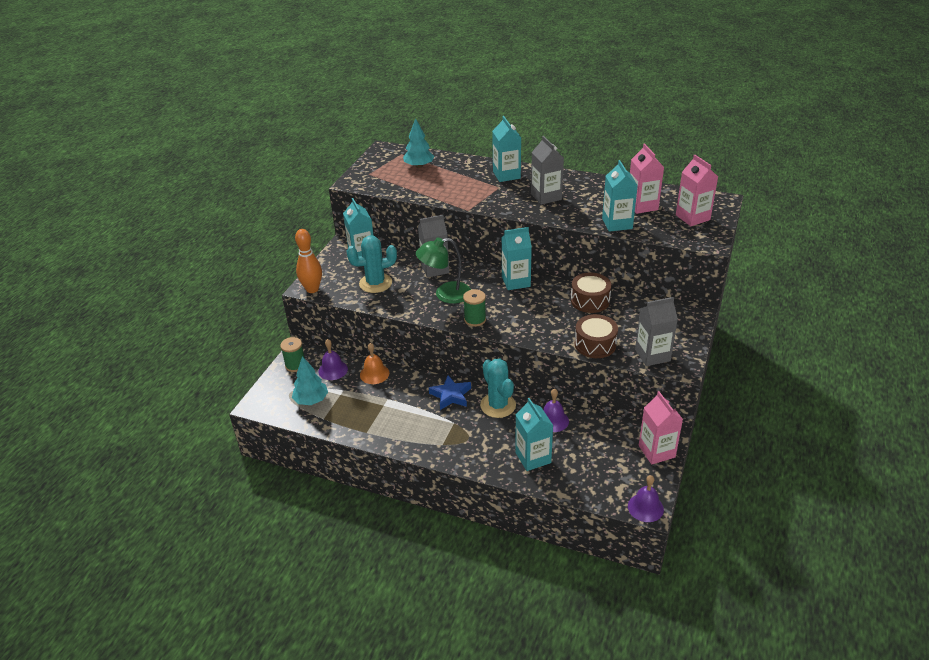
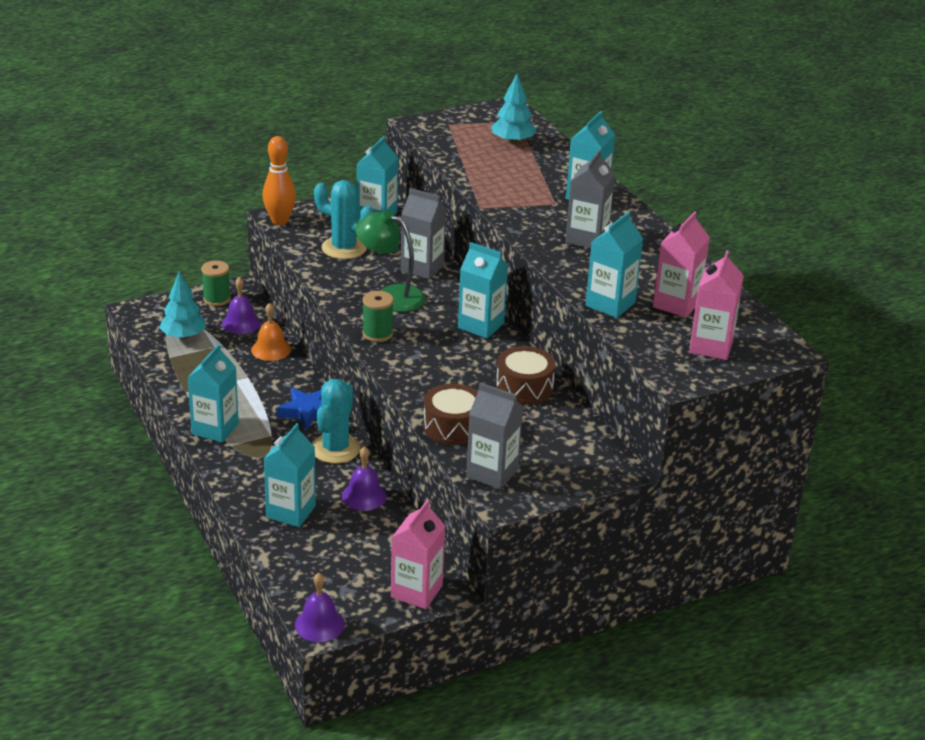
camera: 40 degrees right, 5 degrees down
none -> turquoise carton [187,344,239,443]

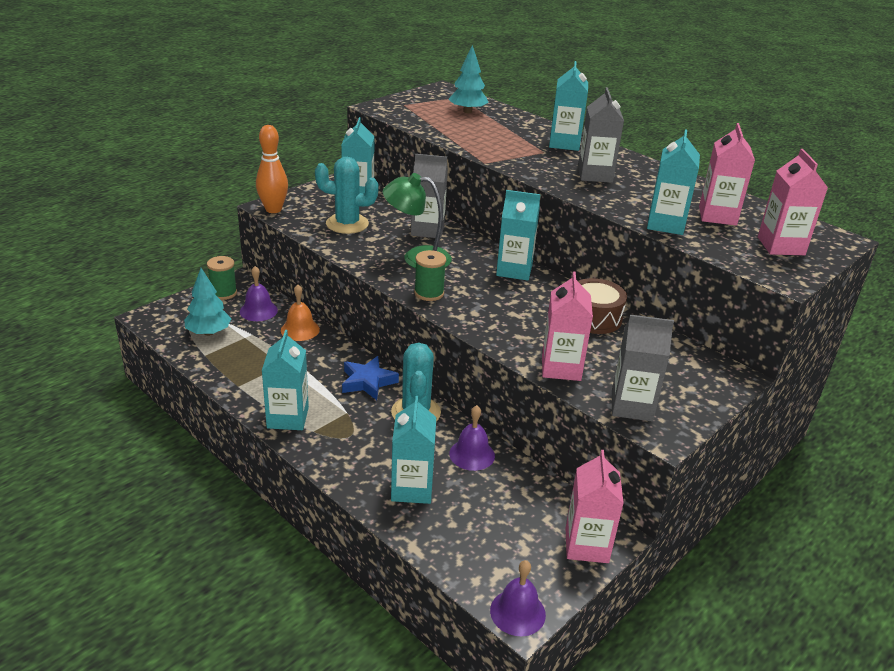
camera: 20 degrees left, 0 degrees up
brown drum [423,384,478,445] -> pink carton [542,271,593,381]

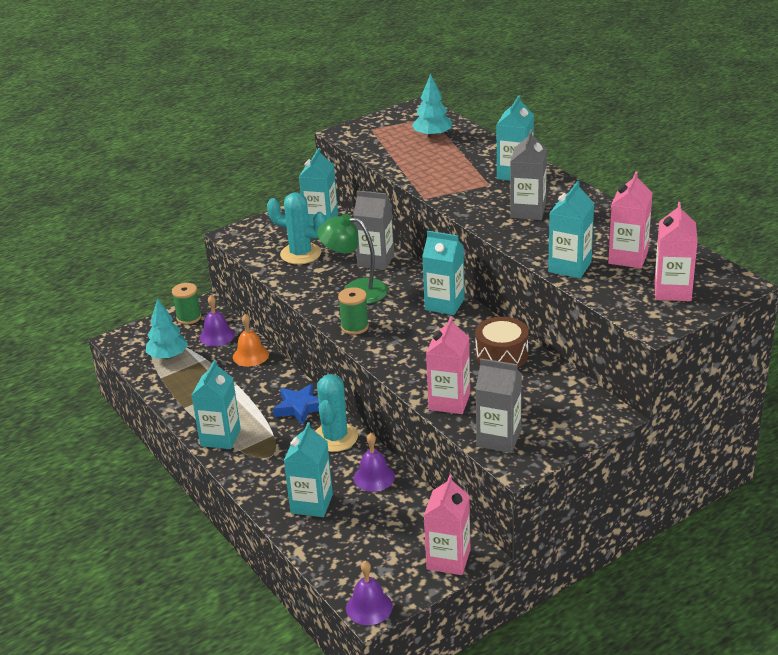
camera: 15 degrees right, 0 degrees up
orange bowling pin [256,125,288,213] -> none

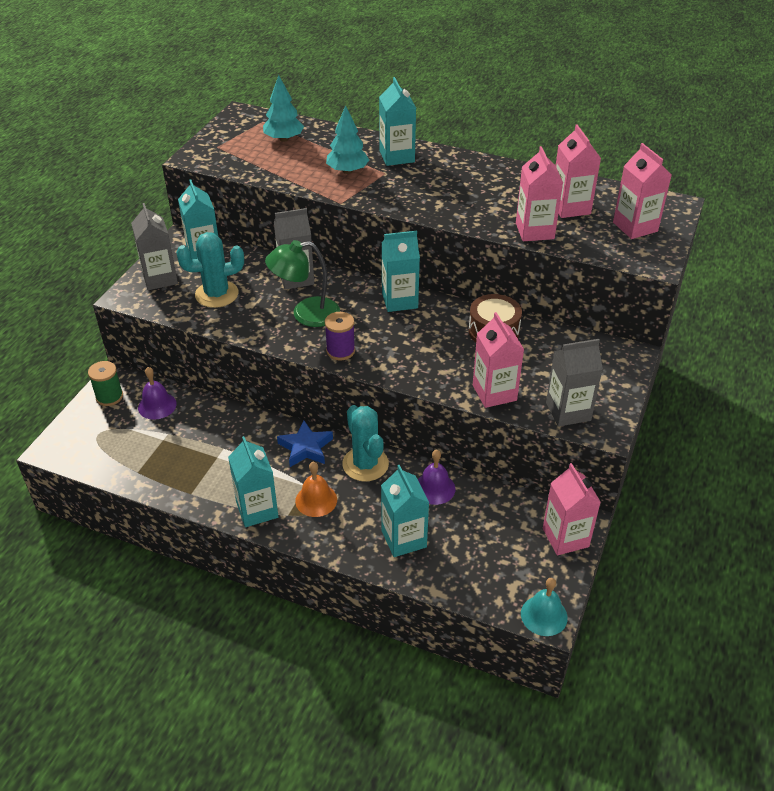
camera: 35 degrees left, 10 degrees up
turquoise tree [146,298,188,359] -> turquoise tree moved to [326,105,369,174]
orange bell [233,314,269,367] -> orange bell moved to [295,462,337,517]
green spool [338,287,369,335] -> purple spool [325,312,355,360]
purple bell [346,561,393,625] -> turquoise bell [521,578,568,636]
grey carton [510,129,547,220] -> grey carton moved to [131,203,178,290]
turquoise carton [548,181,594,279] -> pink carton [516,146,563,241]

